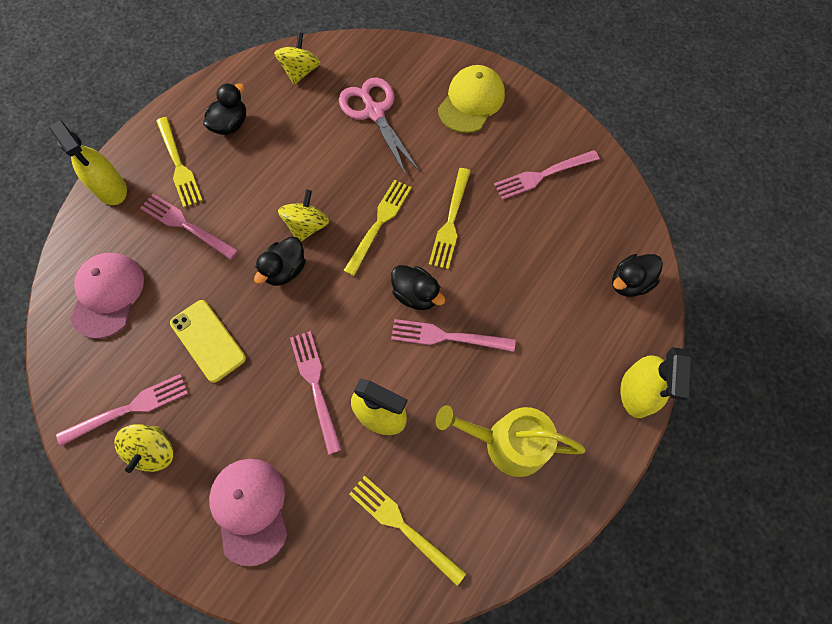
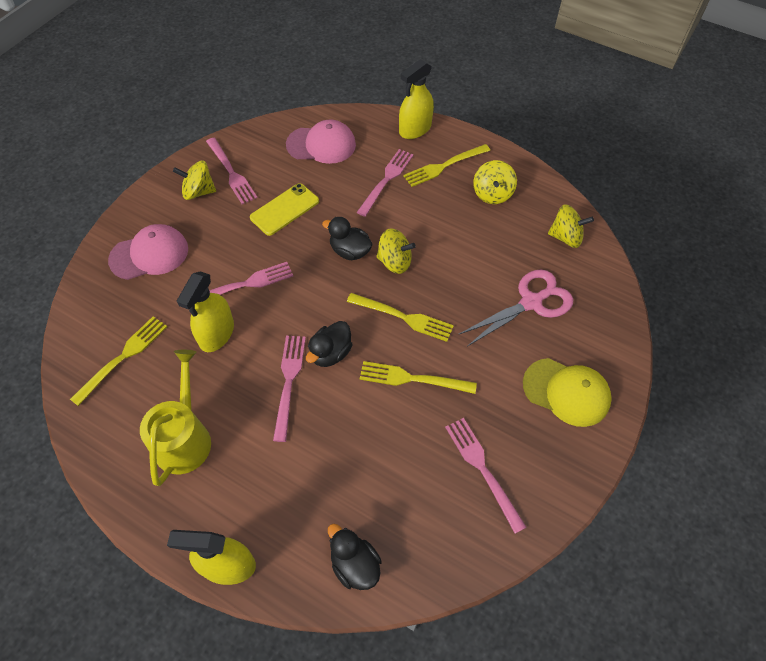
camera: 85 degrees right, 10 degrees down
black duck [203,83,246,135] -> yellow spinning top [473,160,517,204]

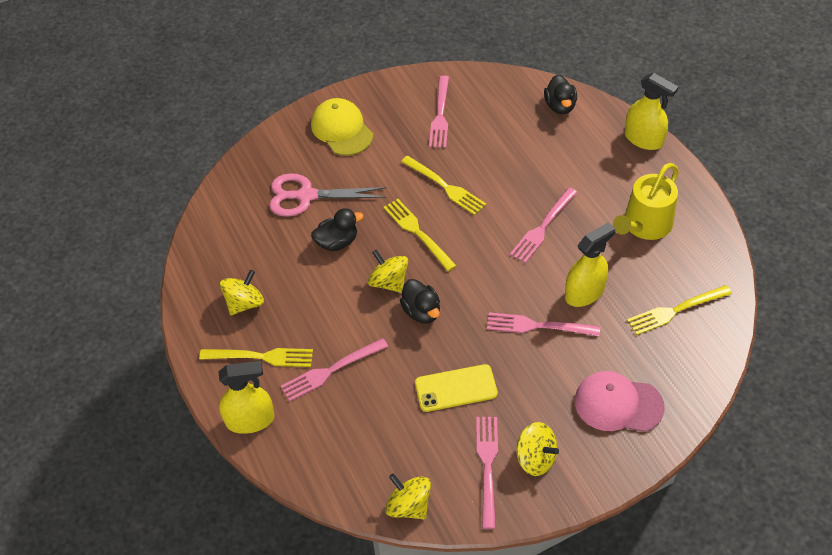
camera: 145 degrees left, 5 degrees down
pink cap [286,119,356,164] -> none
black duck [306,321,353,367] -> black duck moved to [311,208,363,251]
yellow spinning top [548,204,594,248] -> yellow spinning top moved to [385,473,431,519]

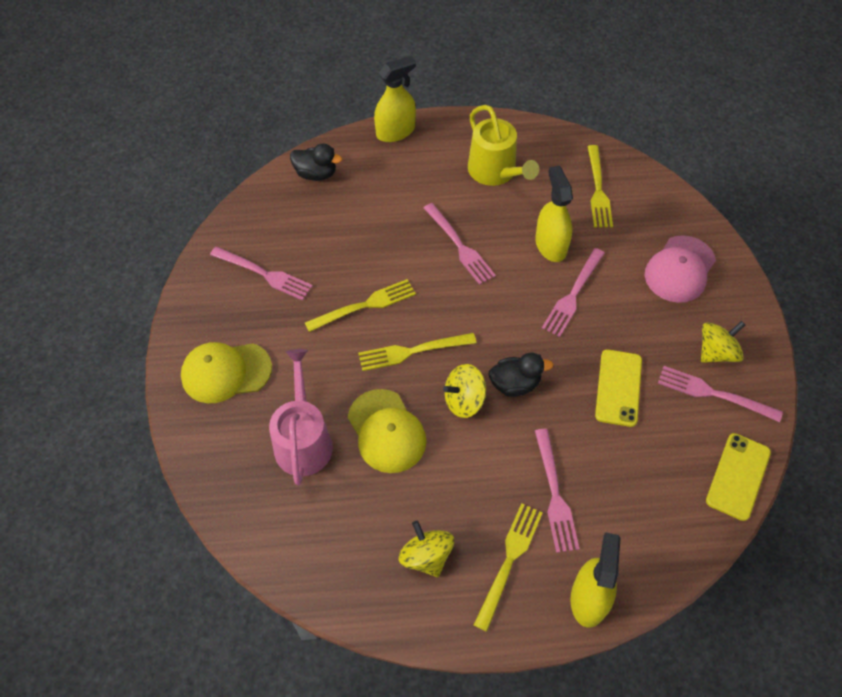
camera: 70 degrees left, 5 degrees up
pink scissors [269,173,386,217] -> pink watering can [269,349,333,485]
black duck [311,208,363,251] -> yellow cap [348,389,426,473]
yellow spinning top [385,473,431,519] -> yellow phone [706,433,771,521]

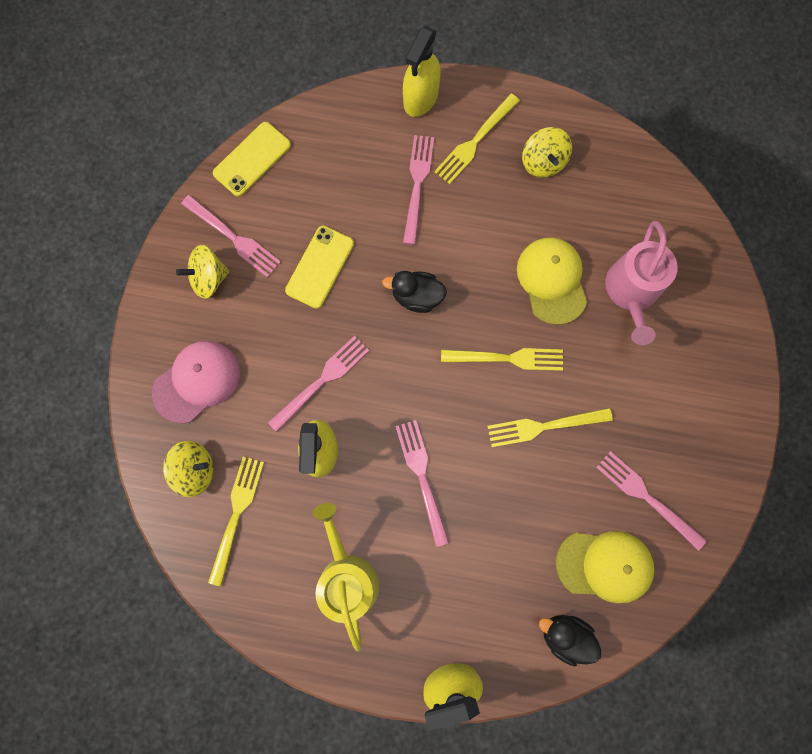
camera: 165 degrees left, 20 degrees up
yellow cap [181,342,272,403] -> yellow cap moved to [556,531,654,603]
yellow spinning top [443,364,486,418] -> yellow spinning top moved to [163,441,214,497]

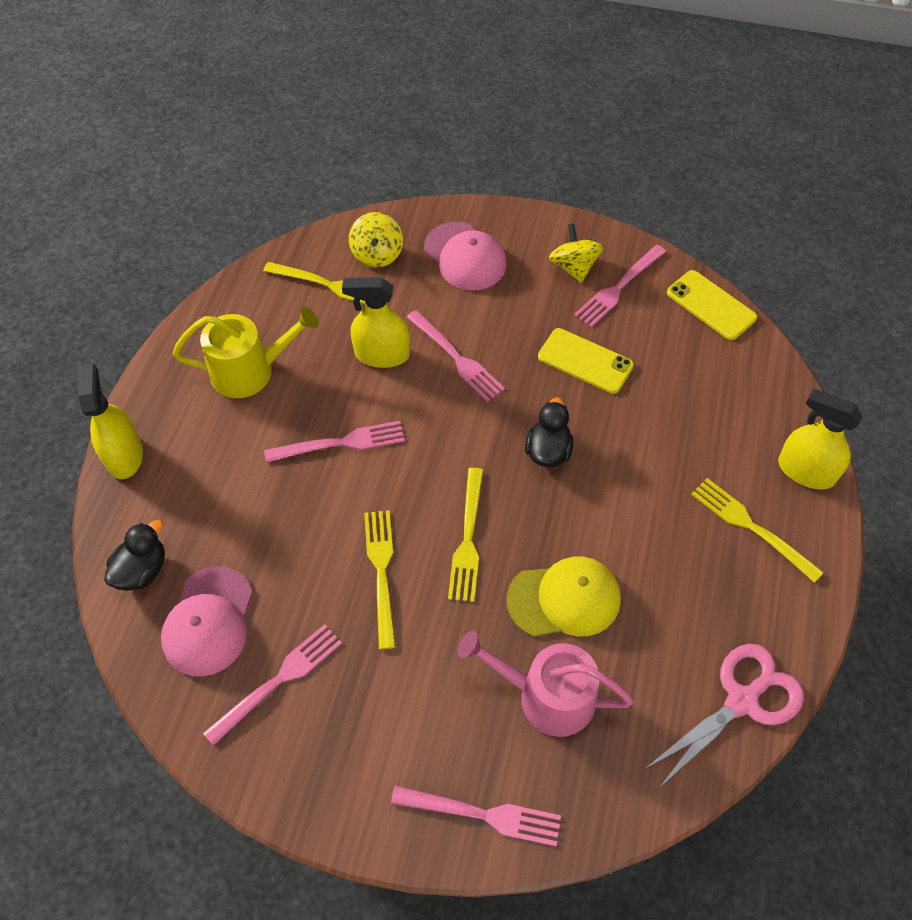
camera: 95 degrees right, 20 degrees down
pink fork [403,135,434,245] -> pink fork moved to [391,786,561,846]
yellow spinning top [522,127,572,178] -> none
yellow cap [556,531,654,603] -> pink cap [161,566,253,677]
none -> pink scissors [645,644,804,788]

